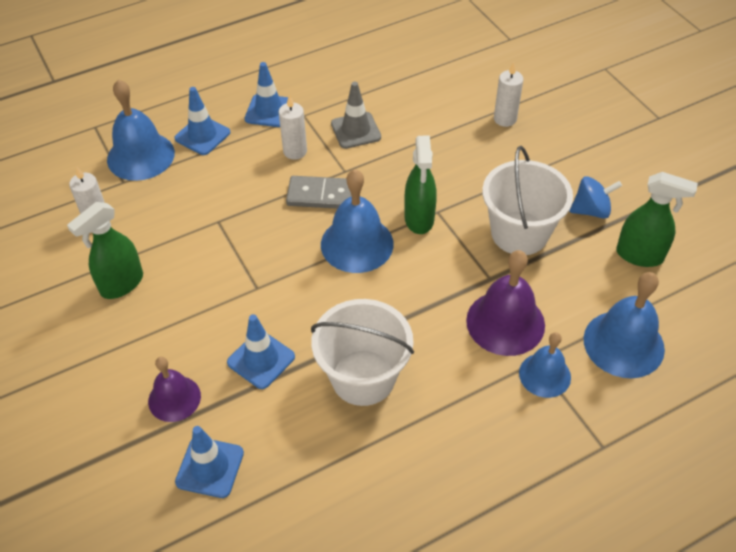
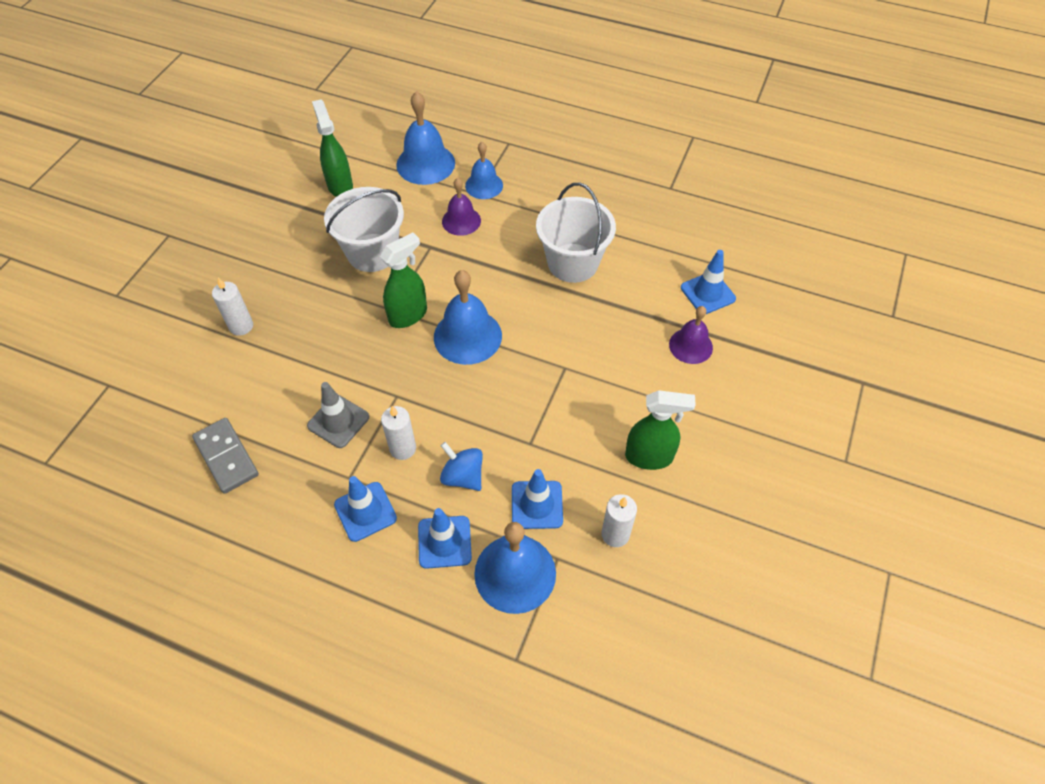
camera: 130 degrees left, 5 degrees up
blue traffic cone [227,314,295,389] -> blue traffic cone moved to [512,469,563,529]
grey domino [286,176,352,209] -> grey domino moved to [192,418,259,494]
purple bell [466,250,545,356] -> purple bell [442,178,481,236], size x0.63
blue spinning top [570,176,622,219] -> blue spinning top moved to [440,442,483,491]

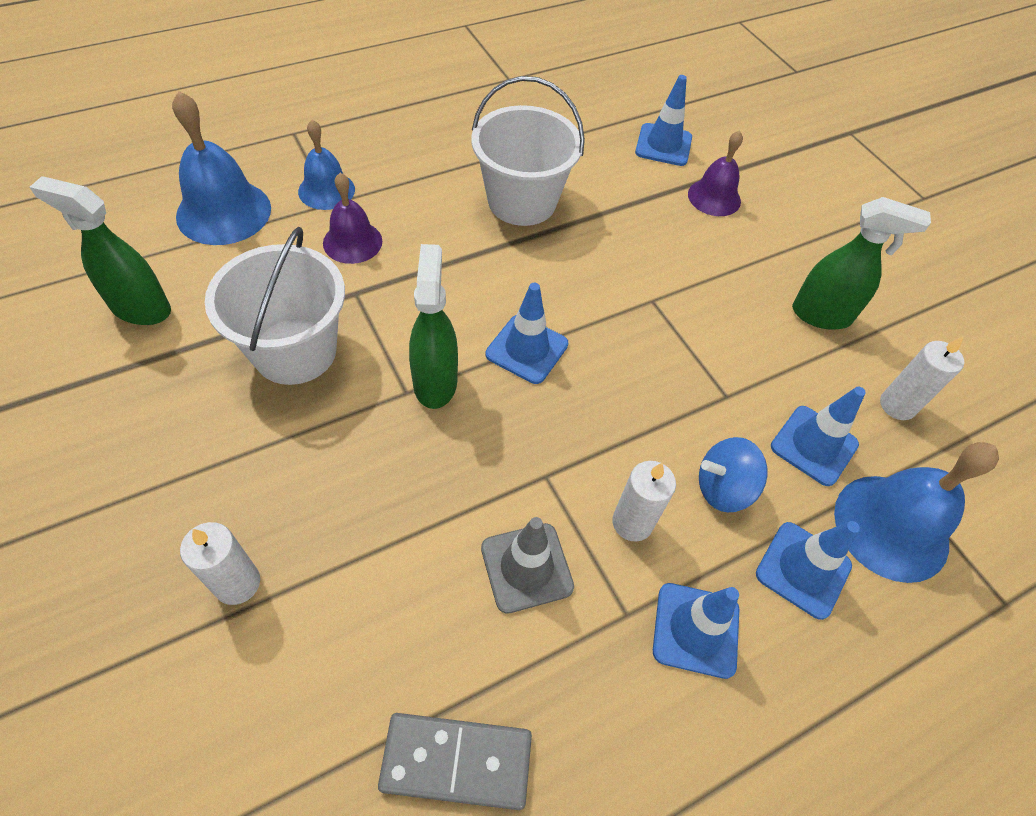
camera: 55 degrees left, 0 degrees up
blue bell [434,270,502,365] -> blue traffic cone [486,283,568,384]
green spray bottle [625,390,696,470] -> green spray bottle turned 60 degrees clockwise [792,197,931,330]

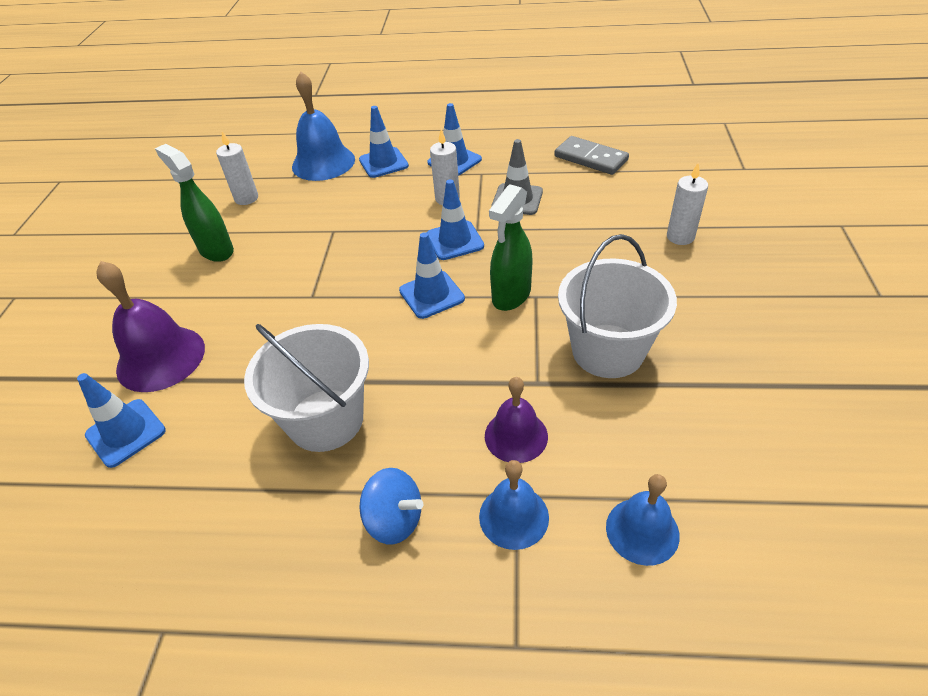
camera: 140 degrees left, 10 degrees down
green spray bottle [30,176,171,325] -> none
blue bell [172,91,271,245] -> blue bell [606,474,680,566], size x0.63
purple bell [688,130,743,216] -> purple bell [96,261,205,392], size x1.58
blue spinning top [699,437,767,512] -> blue spinning top moved to [359,468,423,544]
blue traffic cone [771,387,866,486] -> blue traffic cone moved to [427,179,484,260]

